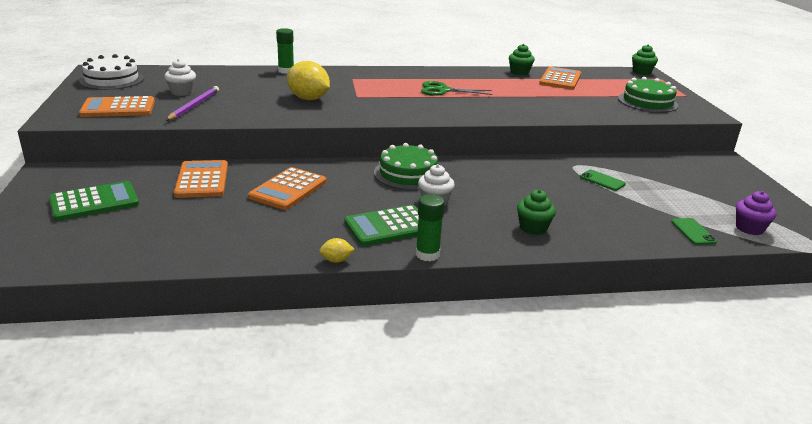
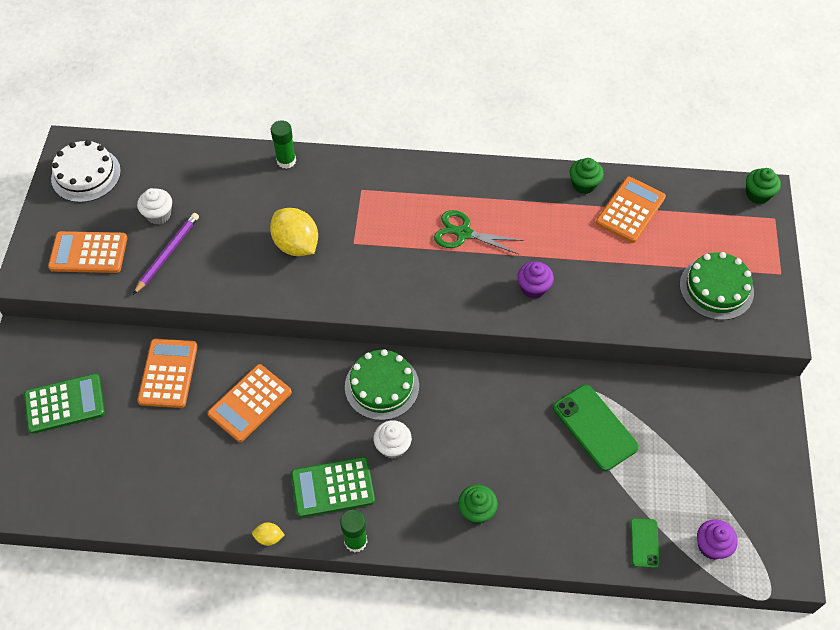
camera: 15 degrees right, 30 degrees up
green phone [580,170,626,191] -> green phone [553,385,639,471], size x1.86
none -> purple cupcake [517,261,554,299]

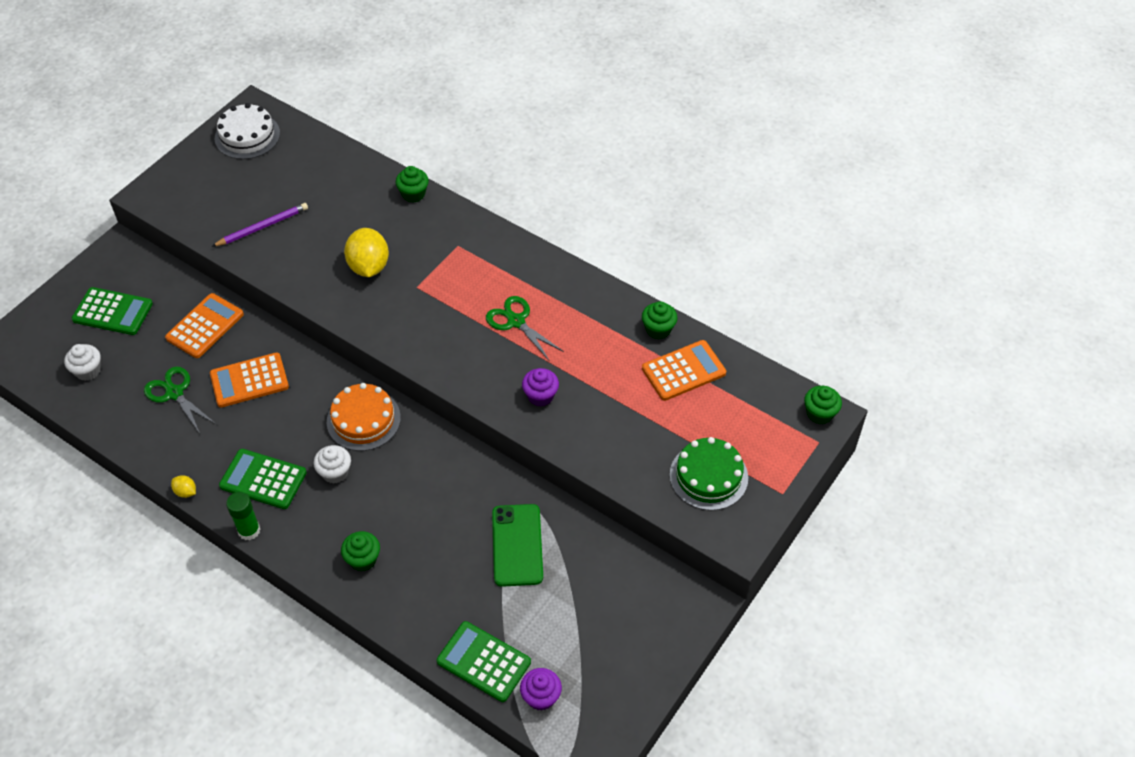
camera: 30 degrees right, 5 degrees down
orange calculator [48,231,127,273] -> none
white cupcake [137,188,172,224] -> white cupcake moved to [64,344,101,381]
green glue stick [271,120,296,169] -> green cupcake [396,166,429,203]
green cake [345,349,419,420] -> orange cake [327,383,401,451]
green phone [630,518,660,568] -> green calculator [437,621,531,702]
none -> green scissors [144,367,217,433]

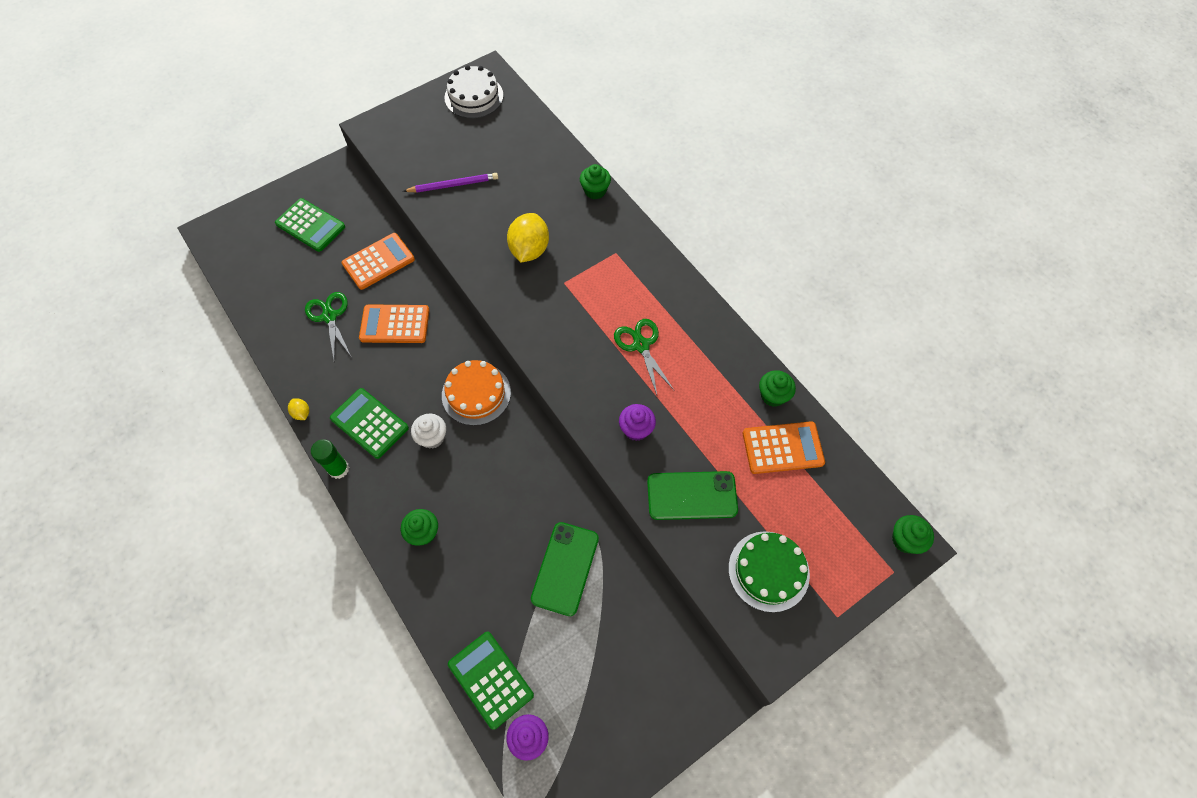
camera: 20 degrees right, 10 degrees up
white cupcake [64,344,101,381] -> none
none -> green phone [647,471,738,520]

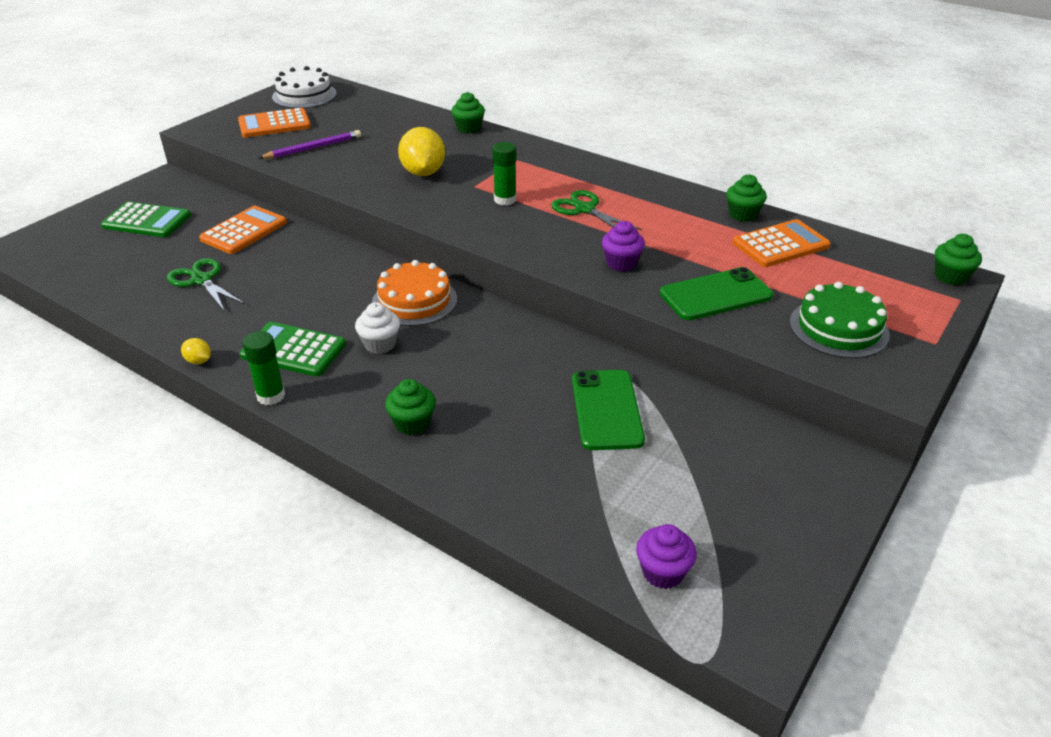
camera: 20 degrees left, 25 degrees down
orange calculator [359,304,429,343] -> orange calculator moved to [238,108,311,138]
green calculator [448,632,534,730] -> none
none -> green glue stick [492,142,516,206]

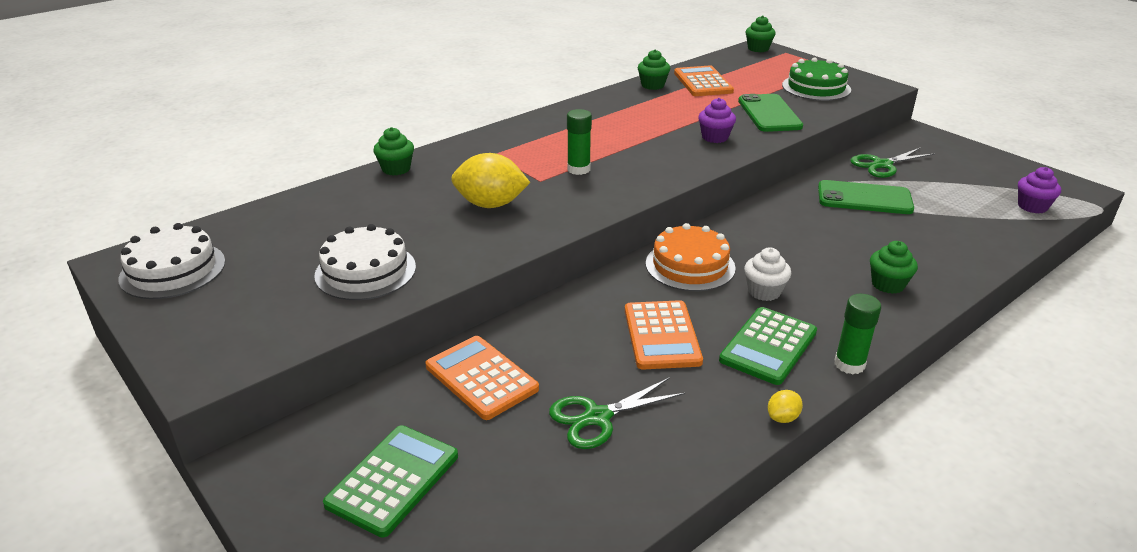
camera: 75 degrees left, 5 degrees down
orange calculator [238,108,311,138] -> orange calculator moved to [625,300,703,370]
purple pencil [259,130,361,159] -> white cake [314,224,416,300]
green scissors [551,190,642,230] -> green scissors moved to [850,148,935,178]

